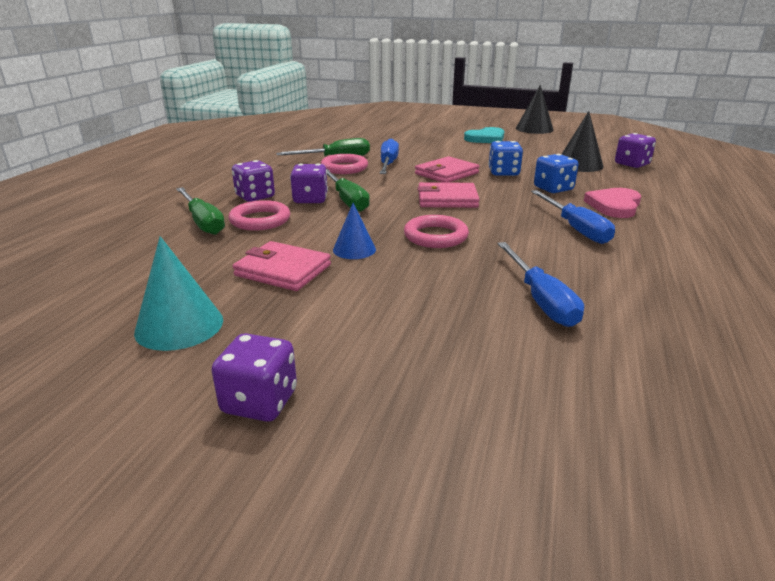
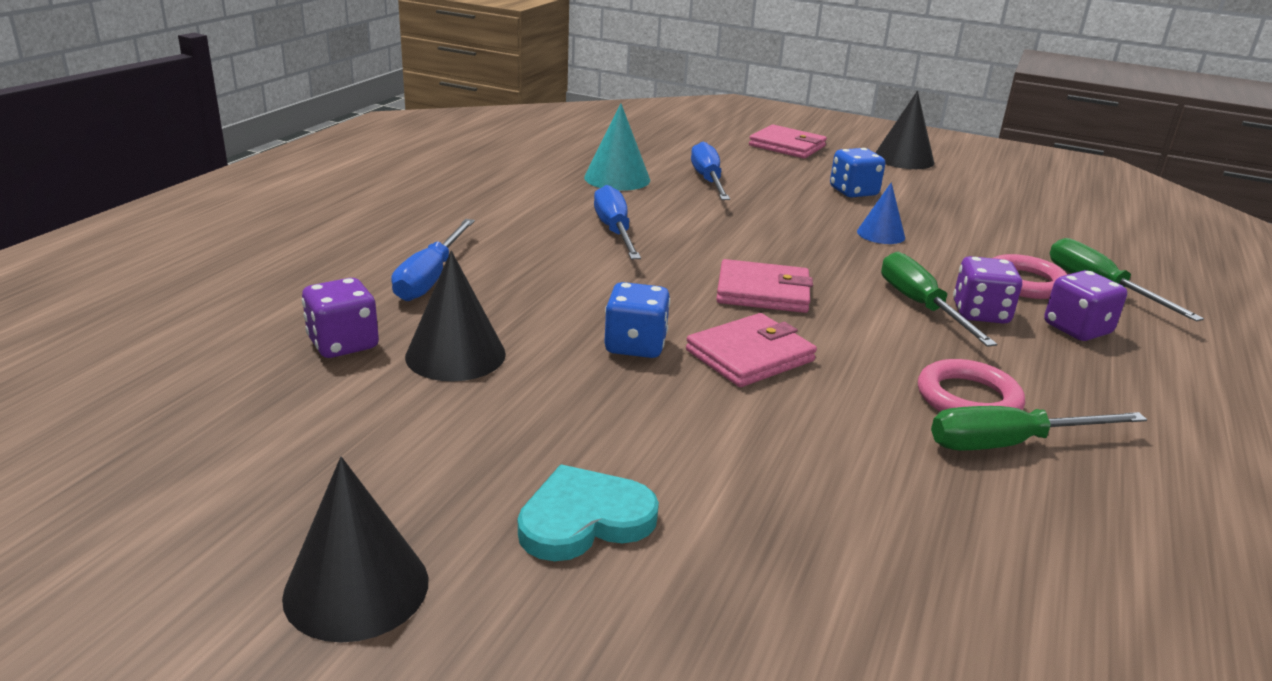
camera: 175 degrees left, 0 degrees up
turquoise cone [134,236,223,351] -> turquoise cone moved to [584,103,650,191]
purple dice [211,333,297,422] -> black cone [875,91,934,169]
pink wallet [233,241,331,291] -> pink wallet moved to [749,124,827,158]
blue screwdriver [380,139,399,174] -> blue screwdriver moved to [391,219,475,301]
pink ring [404,215,469,248] -> none
blue dice [534,154,579,193] -> blue dice moved to [830,148,885,197]
pink heart [584,188,641,218] -> none

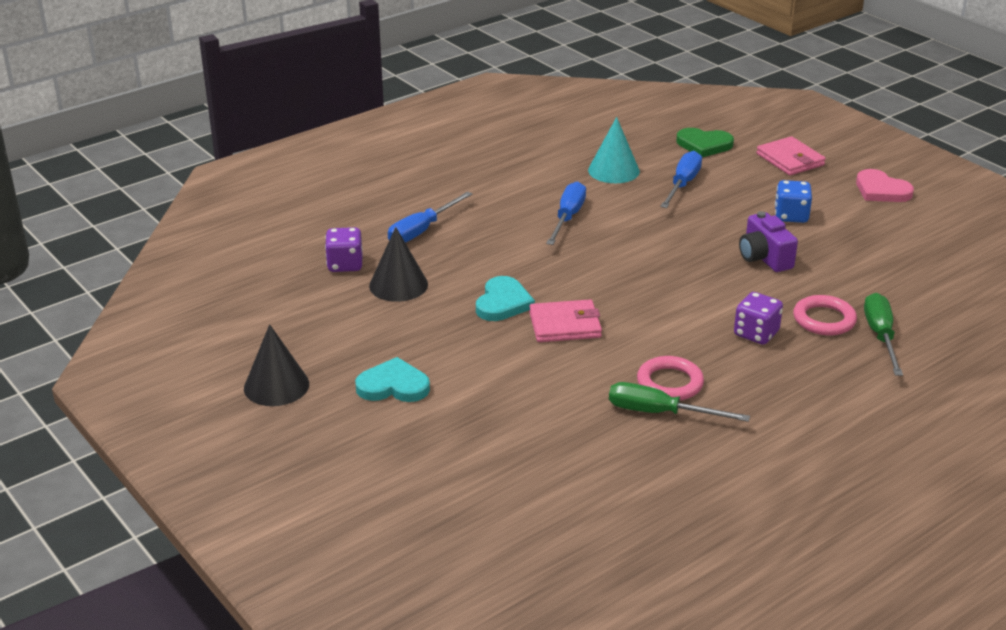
camera: 30 degrees right, 5 degrees up
blue dice [604,282,670,358] -> turquoise heart [476,276,535,321]
pink wallet [716,259,813,313] -> none
blue cone [857,182,905,244] -> purple camera [739,211,798,272]
black cone [875,91,934,169] -> pink heart [856,169,914,202]
green screwdriver [881,252,997,347] -> none
purple dice [1044,270,1127,341] -> none
none -> green heart [676,128,734,157]

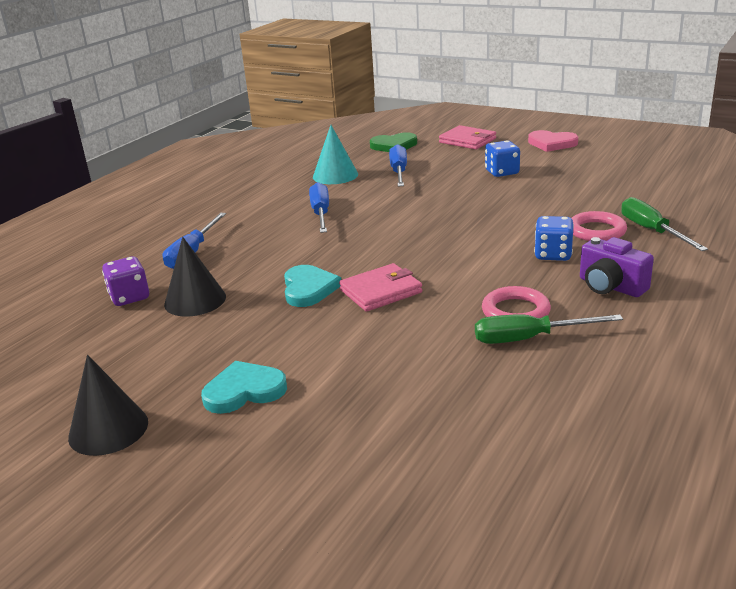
camera: 20 degrees left, 5 degrees down
purple dice [734,292,783,345] -> blue dice [534,216,574,261]
purple camera [739,211,798,272] -> purple camera moved to [580,237,654,297]

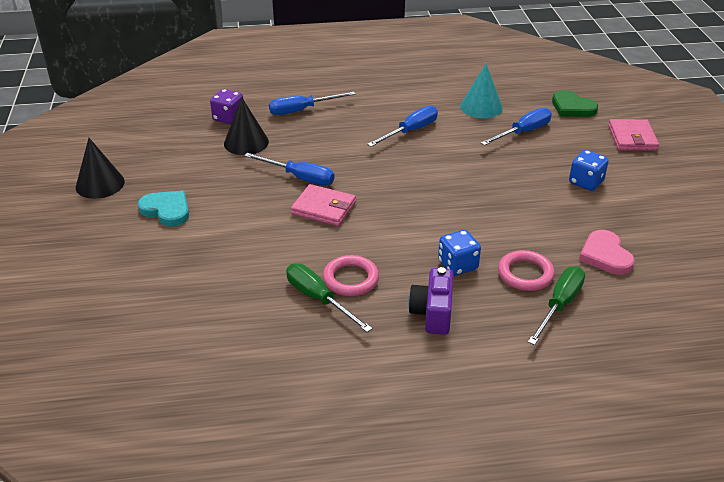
camera: 50 degrees right, 10 degrees up
turquoise heart [284,265,341,307] -> blue screwdriver [244,153,334,186]
pink heart [528,130,578,152] -> pink heart moved to [579,230,635,275]

